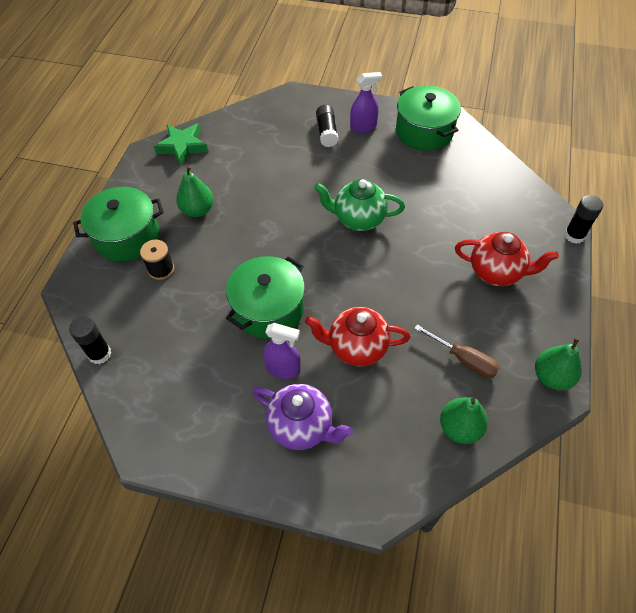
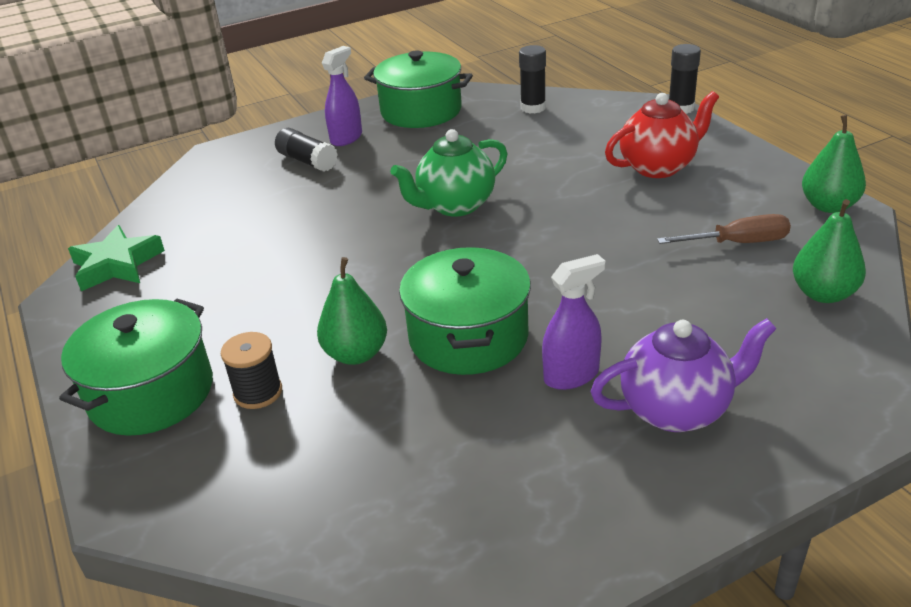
camera: 40 degrees left, 20 degrees down
black glue stick [69,317,111,364] -> black glue stick moved to [519,45,546,114]
green pear [176,166,213,217] -> green pear moved to [317,257,387,365]
red teapot [305,307,410,366] -> none

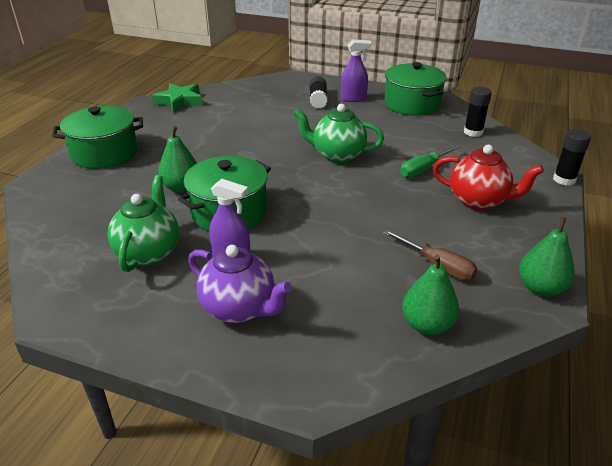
camera: 45 degrees right, 0 degrees up
black spool [221,332,282,409] -> none
none -> green teapot [107,175,179,272]
none -> green screwdriver [400,145,460,178]

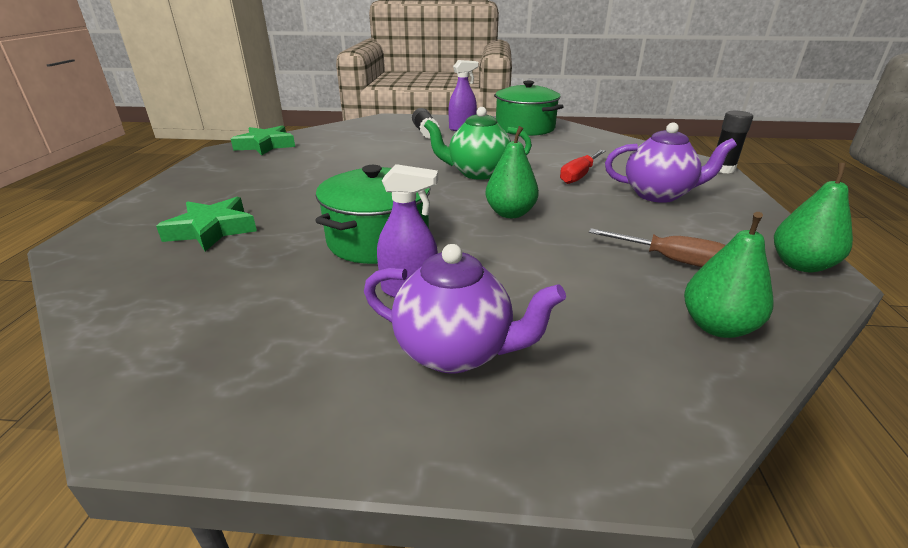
camera: 15 degrees left, 5 degrees down
green pot [52,106,143,169] -> none
green teapot [107,175,179,272] -> none
green pear [158,126,197,193] -> green pear moved to [485,126,539,218]
green screwdriver [400,145,460,178] -> red screwdriver [560,150,606,184]
red teapot [433,145,544,210] -> purple teapot [605,122,737,203]
black glue stick [464,87,492,137] -> none
none -> green star [156,197,257,251]

